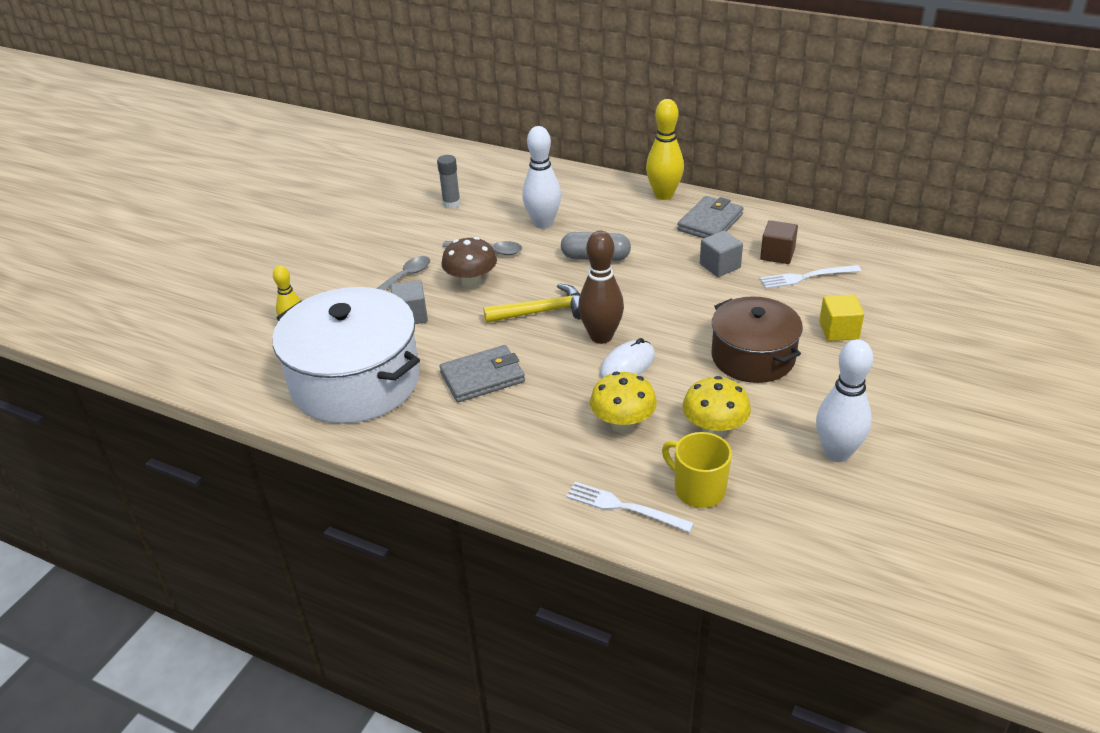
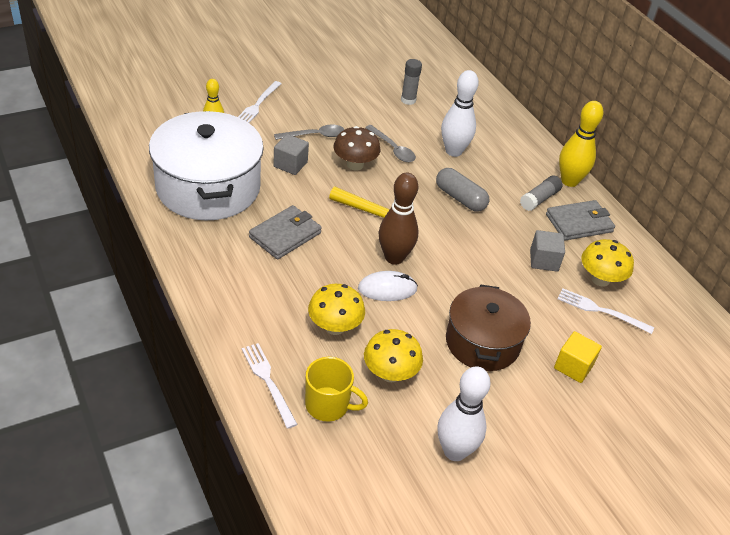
camera: 30 degrees right, 5 degrees up
grey wallet [439,345,525,403] -> grey wallet turned 60 degrees counterclockwise [249,205,322,260]
yellow mug [662,432,732,508] -> yellow mug turned 120 degrees clockwise [305,357,368,422]
brown cube [760,220,798,264] -> yellow mushroom [581,239,634,287]
none -> white fork [238,81,281,123]
none -> grey glue stick [520,176,562,211]

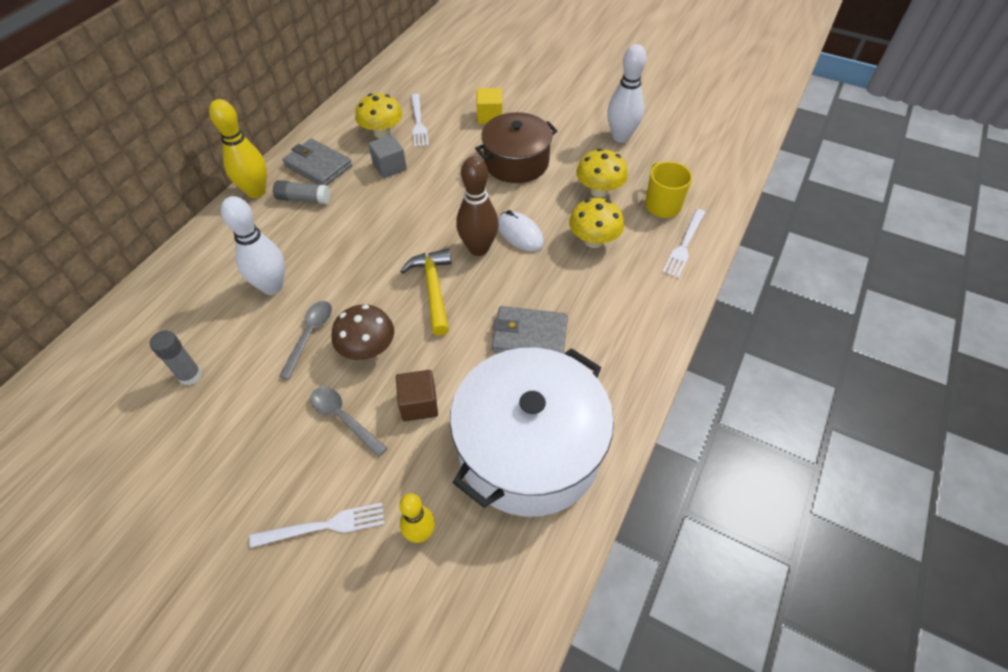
camera: 120 degrees left, 10 degrees up
grey cube [273,134,309,175] -> brown cube [396,370,438,421]
grey capsule [436,168,489,212] -> none

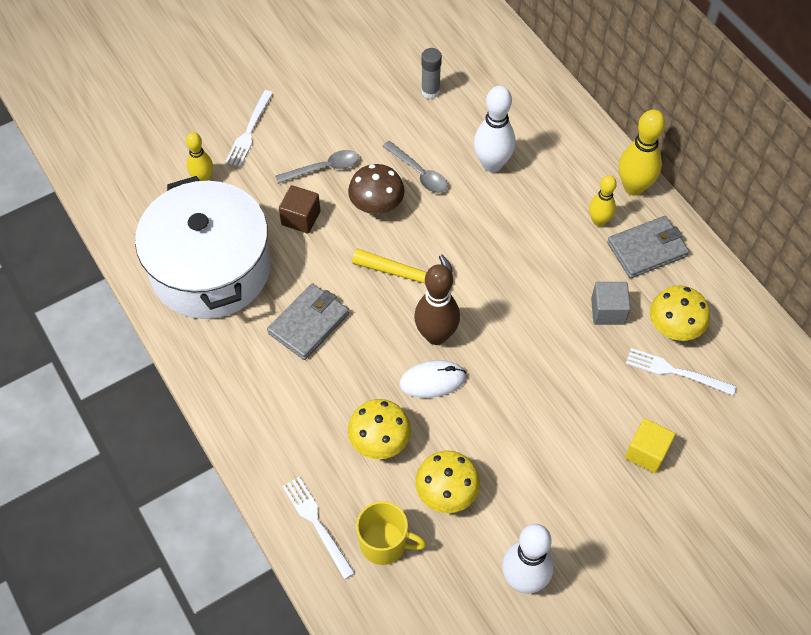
camera: 120 degrees right, 5 degrees up
grey glue stick [273,180,330,204] -> yellow bowling pin [589,175,617,226]
brown pot [475,112,557,183] -> none

